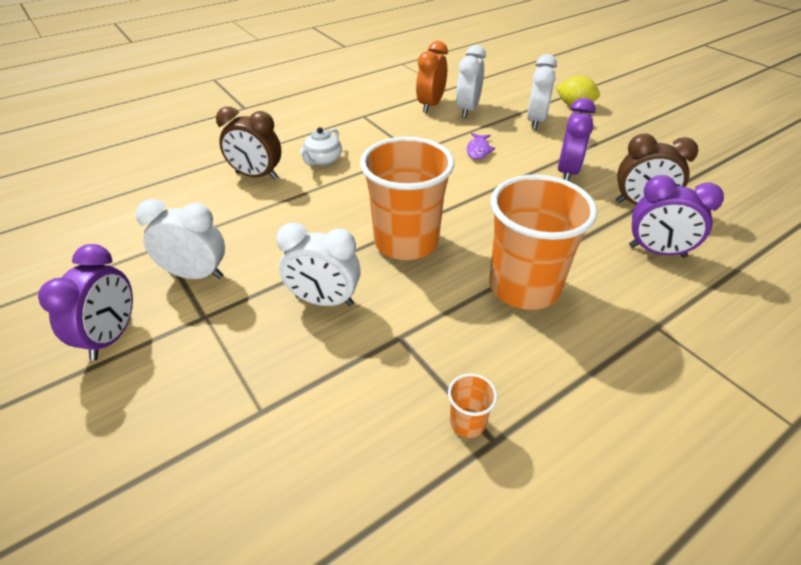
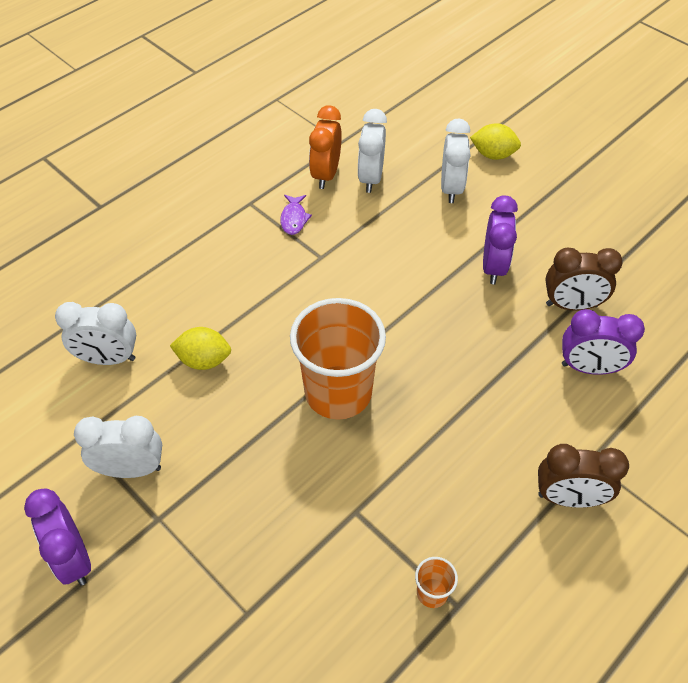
camera: 10 degrees left, 10 degrees up
purple clock [38,244,133,361] -> purple clock turned 150 degrees clockwise [24,488,91,586]
brown clock [216,107,281,180] -> brown clock moved to [538,444,629,508]
white clock [276,222,361,306] -> white clock moved to [55,302,136,365]
white teapot [299,127,342,166] -> none
purple fish [467,133,495,160] -> purple fish moved to [280,195,312,235]
orange cup [489,174,598,310] -> none
none -> yellow lemon [170,327,231,370]

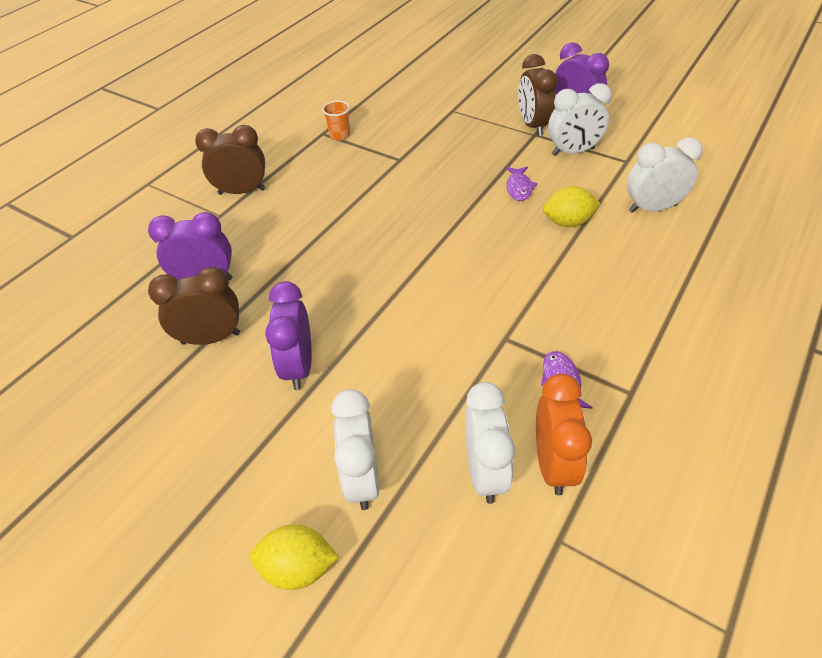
camera: 170 degrees right, 5 degrees down
orange cup [290,298,386,420] -> none
none -> purple fish [506,167,537,201]
none -> brown clock [518,54,557,136]

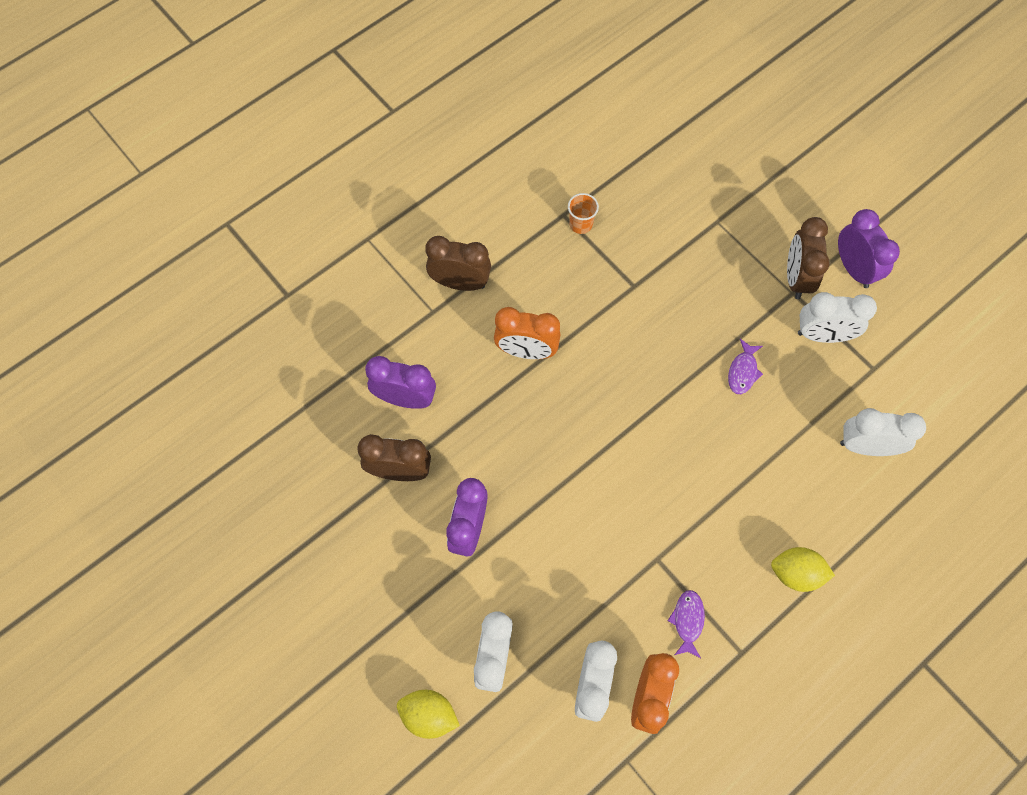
camera: 15 degrees right, 20 degrees up
yellow lemon [543,186,600,227] -> yellow lemon moved to [771,547,835,592]
none -> orange clock [494,307,561,359]

